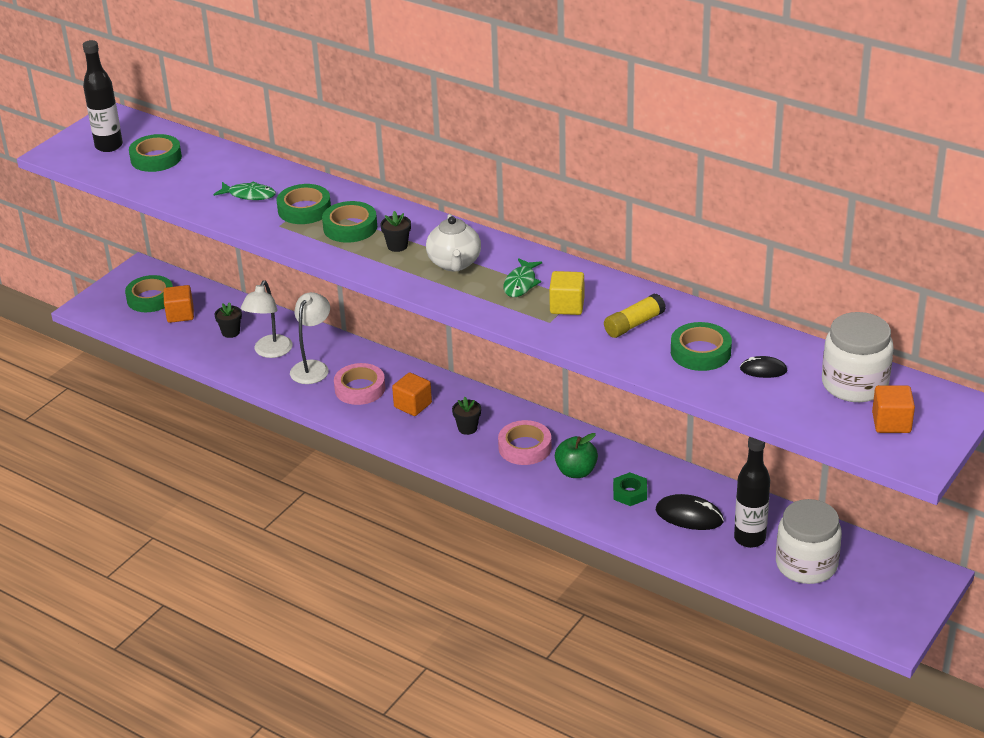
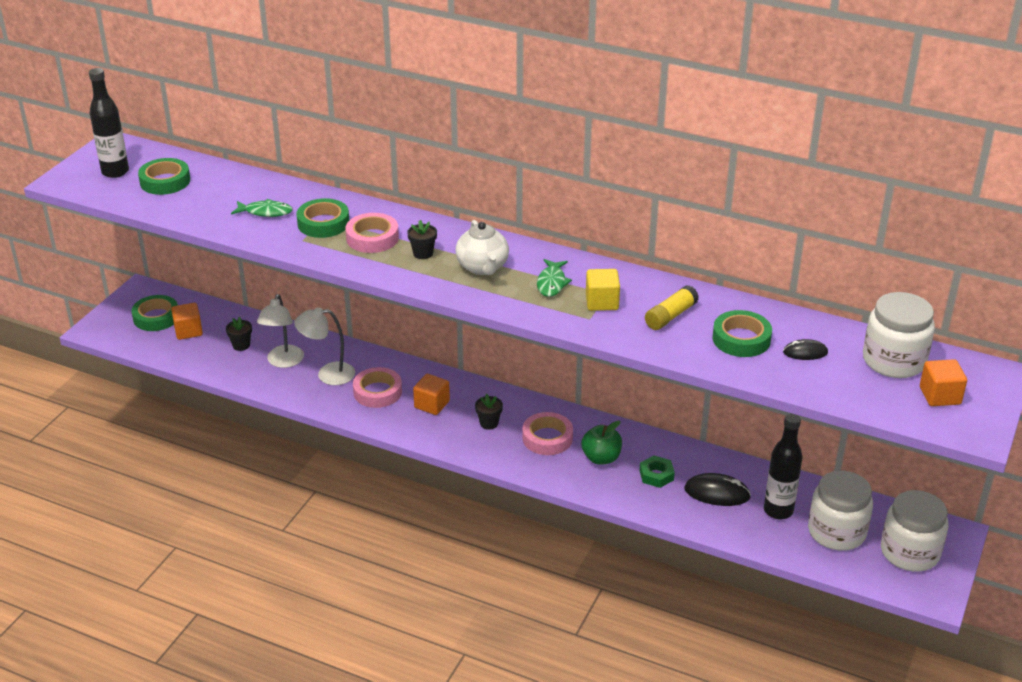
camera: 10 degrees left, 0 degrees up
white lamp [290,292,330,384] -> white lamp turned 105 degrees counterclockwise [294,307,355,385]
green tape [322,201,377,243] -> pink tape [346,213,399,253]
none -> white jar [881,490,948,571]

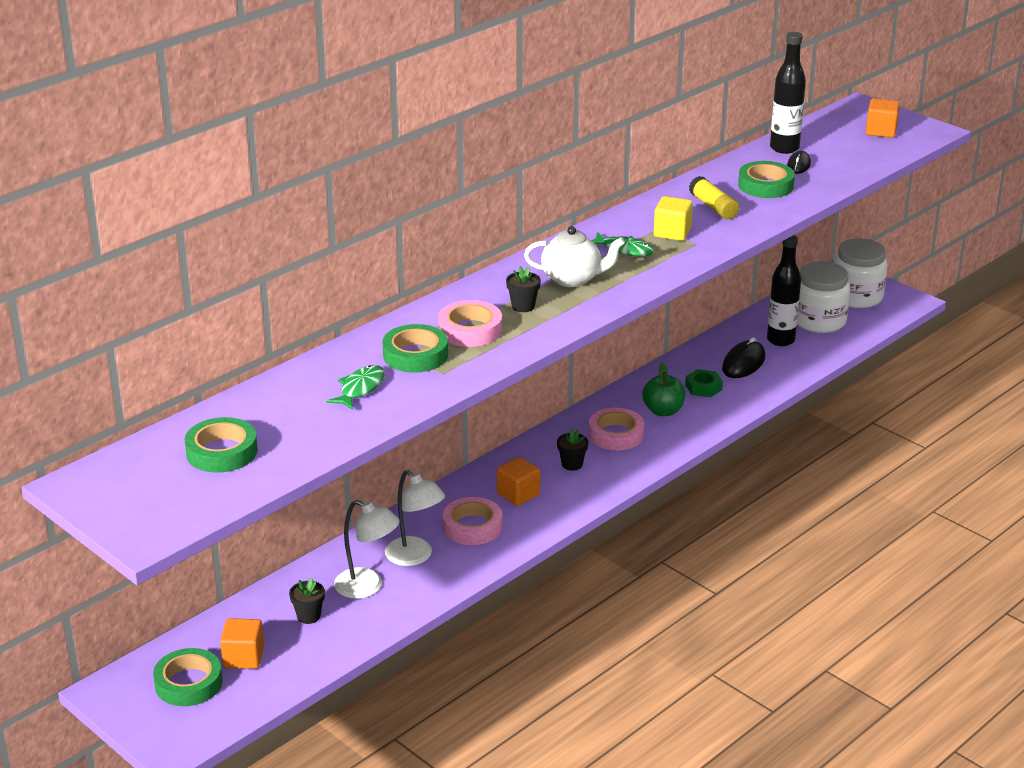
camera: 70 degrees left, 5 degrees down
black bottle [89,68,129,178] -> black bottle moved to [770,32,806,154]
white lamp [294,307,355,385] -> white lamp turned 60 degrees counterclockwise [385,470,445,566]
white jar [863,292,935,378] -> none

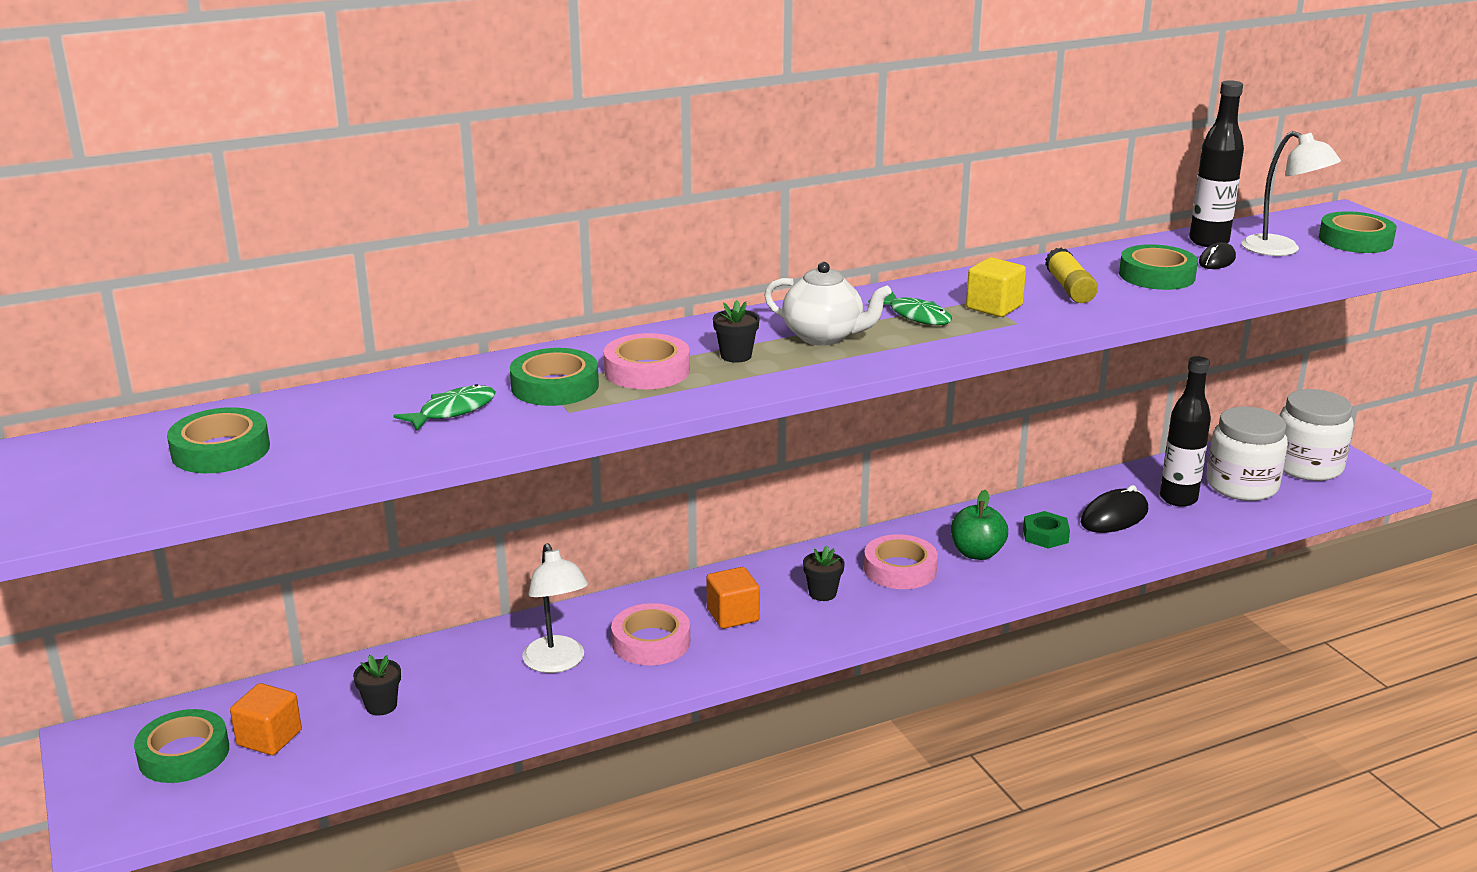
camera: 20 degrees right, 5 degrees down
white lamp [334,500,400,599] -> white lamp moved to [1241,131,1341,256]
orange cube [866,99,900,138] -> green tape [1319,211,1397,253]

